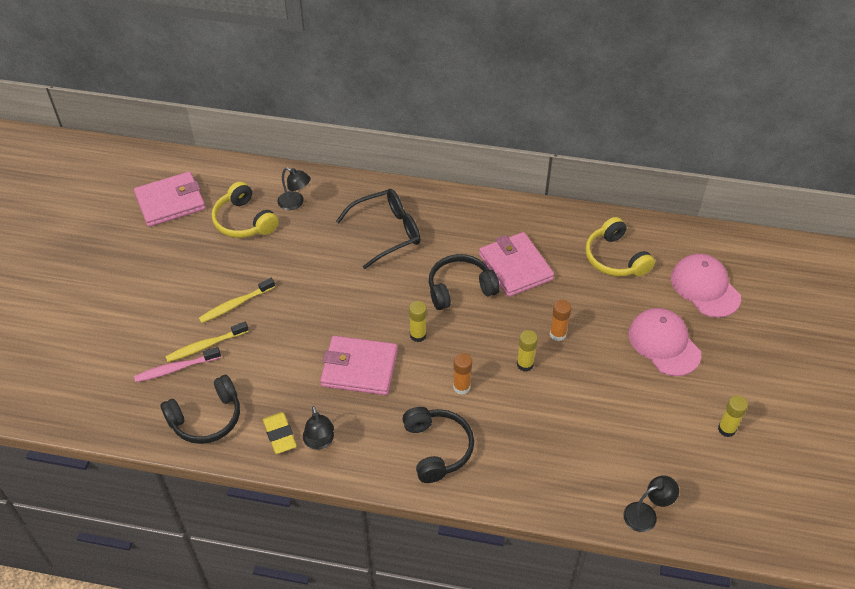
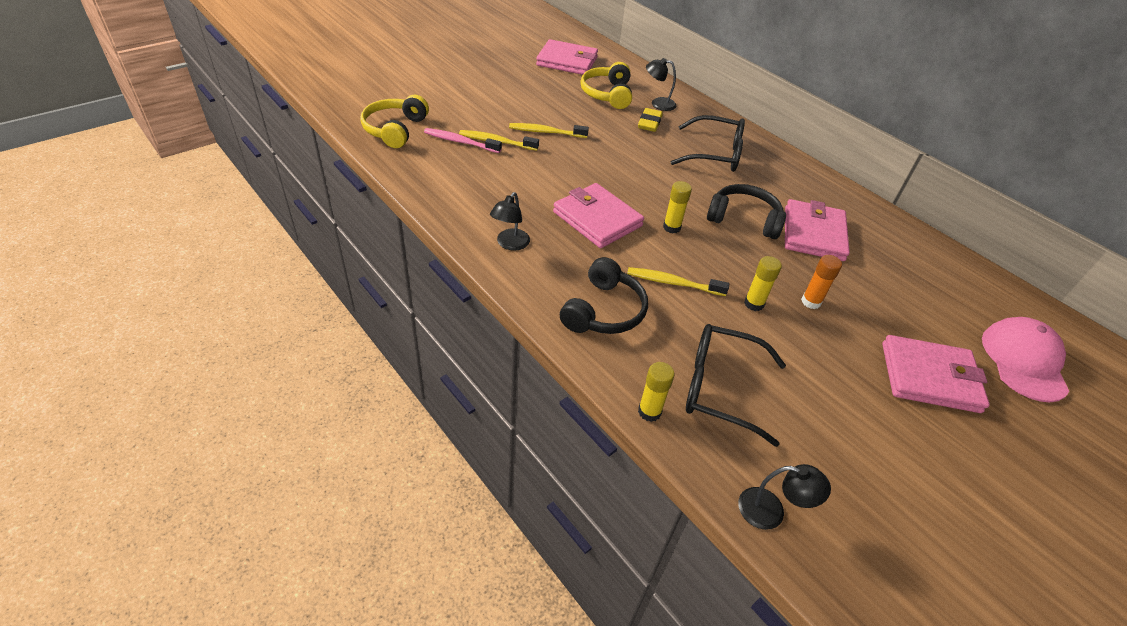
camera: 35 degrees right, 5 degrees down
black headphones [160,375,240,444] -> none
yellow eraser [263,412,297,454] -> yellow eraser moved to [638,108,663,132]
black lamp [278,167,311,210] -> black lamp turned 120 degrees clockwise [646,58,676,111]
orange glue stick [453,353,472,395] -> yellow toothbrush [627,267,729,296]
yellow headphones [585,217,655,277] -> yellow headphones moved to [360,95,429,148]
pink cap [629,308,701,376] -> pink wallet [882,335,990,413]
yellow glue stick [718,395,748,437] -> yellow glue stick moved to [638,362,675,422]
none -> black glasses [686,324,786,447]

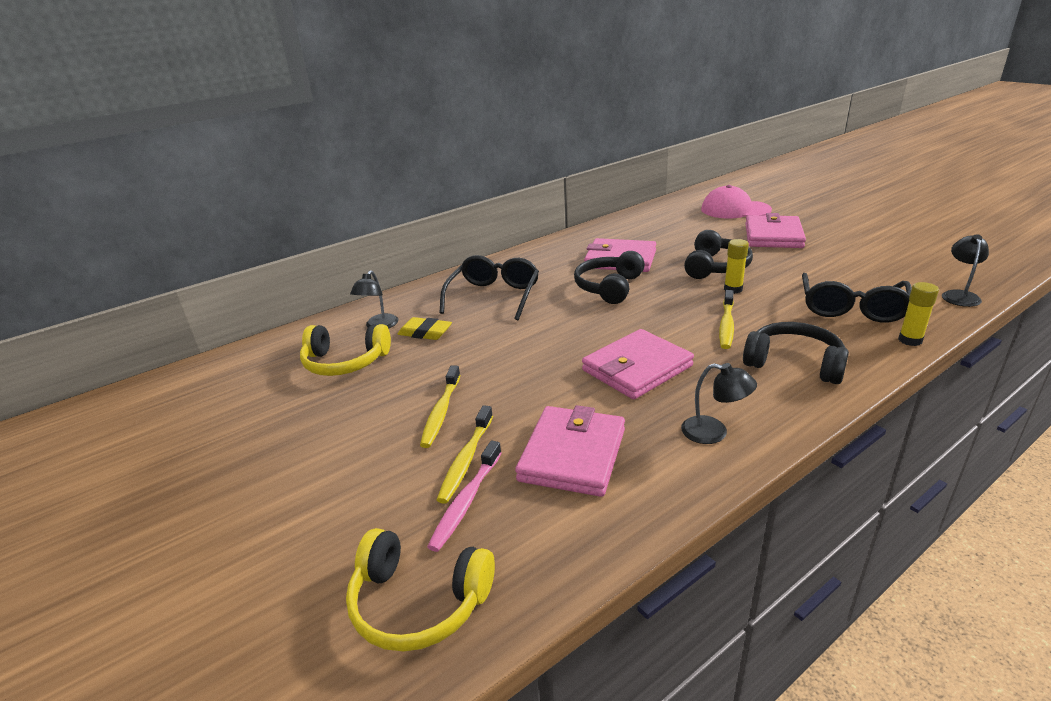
camera: 80 degrees left, 15 degrees down
pink wallet [536,39,598,75] -> pink wallet moved to [515,405,625,497]
yellow glue stick [663,181,692,233] -> none
orange glue stick [801,255,842,309] -> black headphones [684,230,753,279]

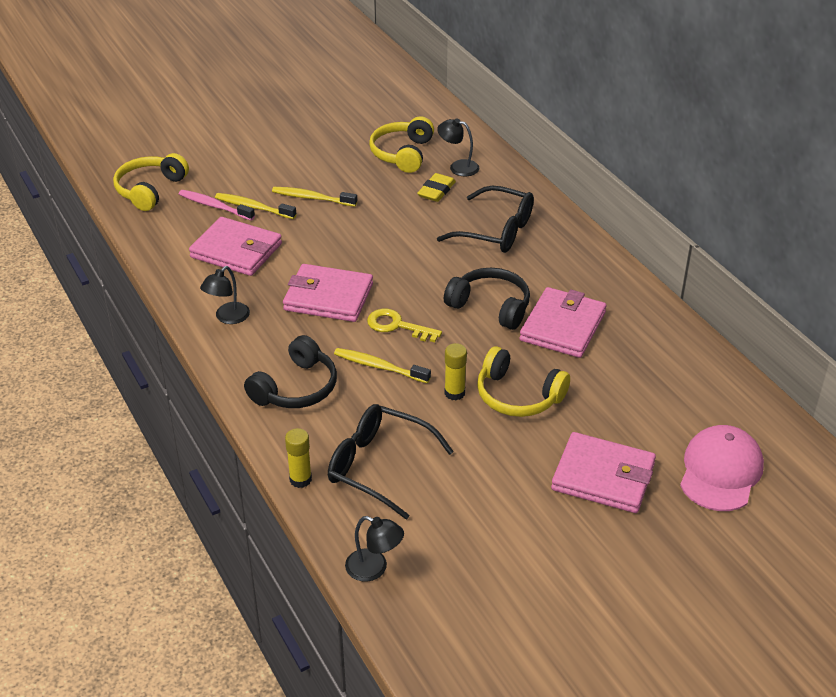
camera: 95 degrees right, 10 degrees up
pink wallet [582,329,694,399] -> pink wallet turned 45 degrees counterclockwise [283,264,373,322]
black headphones [684,230,753,279] -> yellow headphones [477,346,570,417]
none -> yellow key [367,309,442,342]

